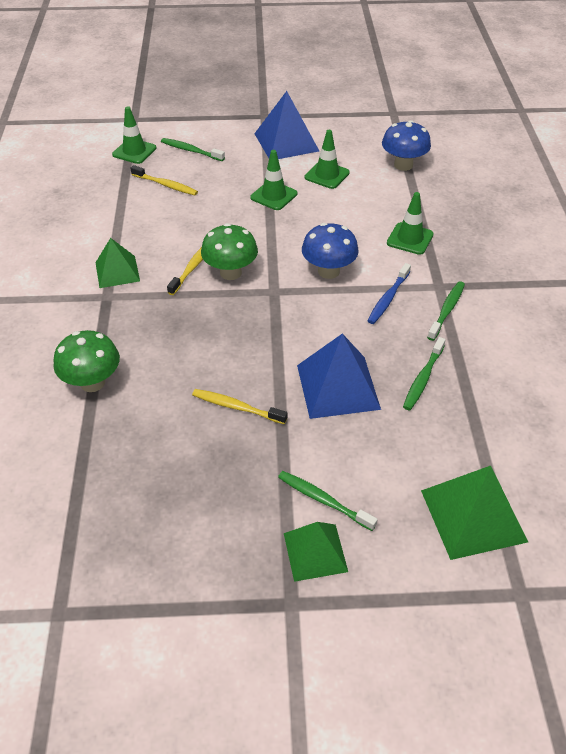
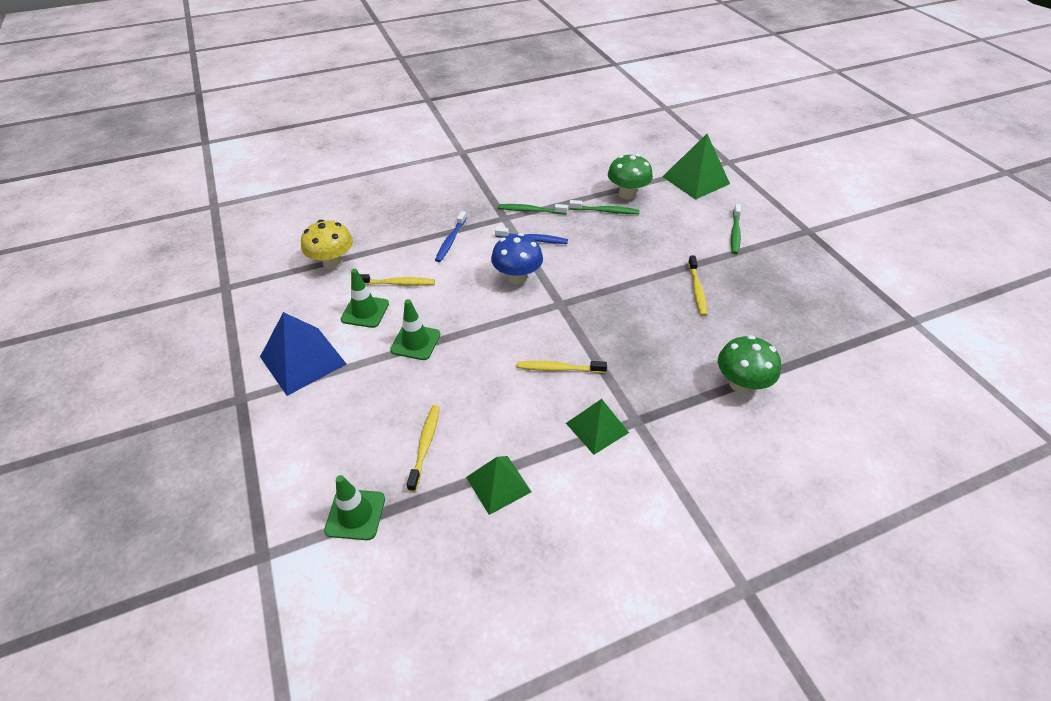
camera: 110 degrees left, 0 degrees up
green toothbrush [161,138,225,161] -> none
green mushroom [201,223,258,280] -> green mushroom moved to [608,154,653,199]
green pyramid [284,522,348,582] -> green pyramid moved to [466,456,532,515]
blue pyramid [297,333,381,419] -> none
blue mushroom [382,120,431,171] -> yellow mushroom [301,220,353,270]
green traffic cone [387,192,434,255] -> blue toothbrush [435,211,467,262]
none -> yellow toothbrush [360,274,435,285]

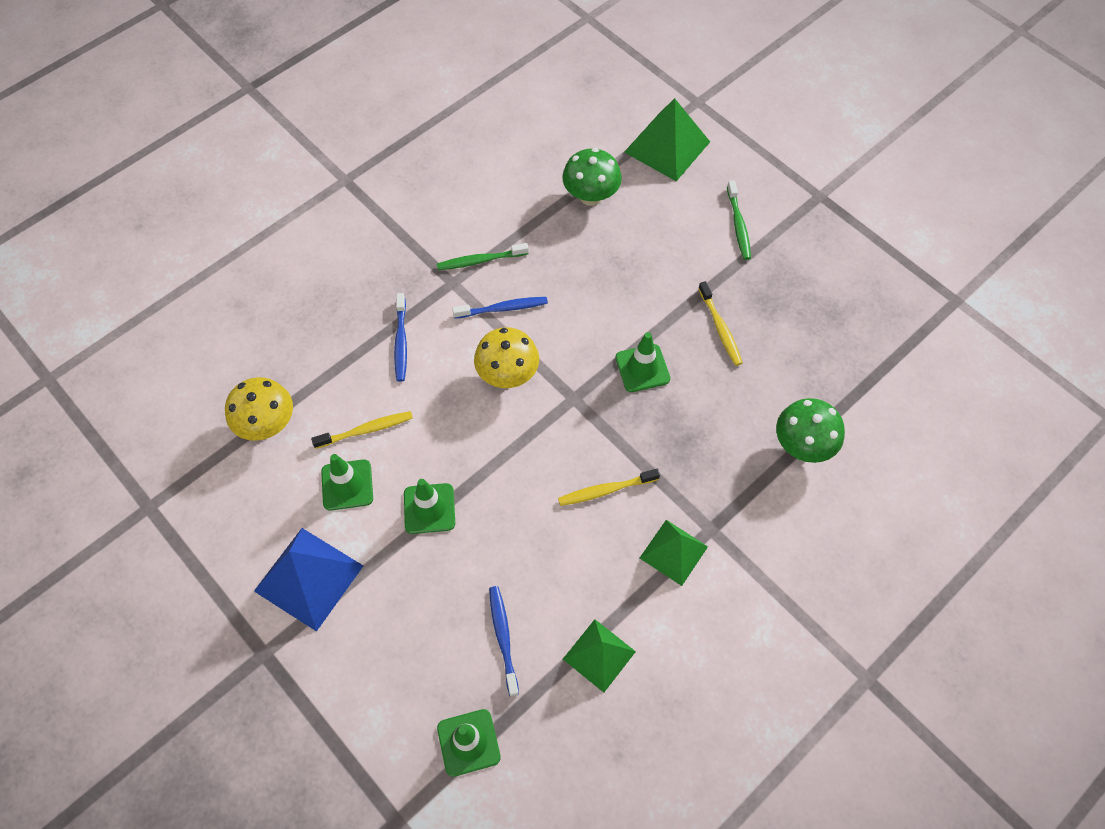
camera: 20 degrees left, 15 degrees up
yellow toothbrush [407,405,440,492] -> blue toothbrush [489,586,519,697]
blue mushroom [491,233,543,285] -> yellow mushroom [474,327,539,388]
green toothbrush [569,200,640,214] -> none
none -> green traffic cone [615,332,670,392]

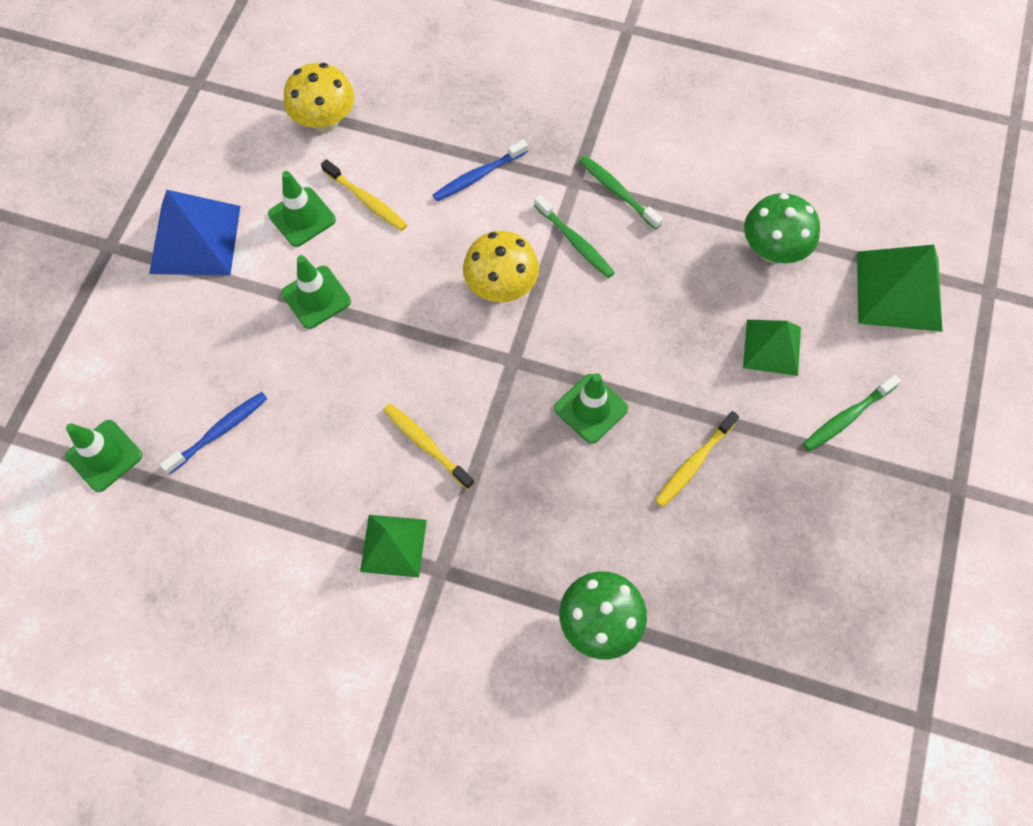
camera: 60 degrees right, 5 degrees up
blue toothbrush [452,297,548,319] -> green toothbrush [534,195,615,278]
green pyramid [563,619,636,693] -> green pyramid moved to [743,320,801,376]

